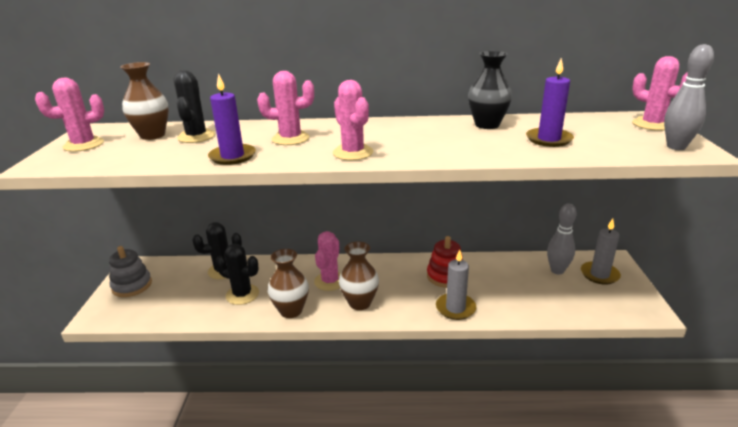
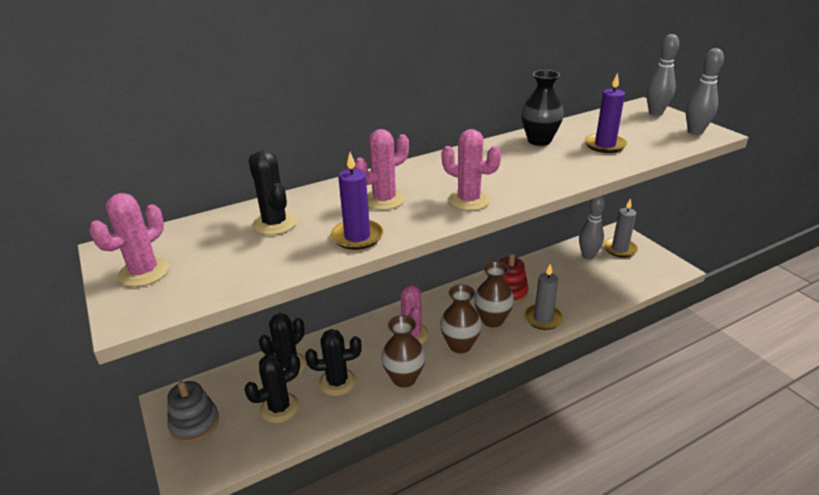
camera: 30 degrees left, 5 degrees up
brown vase [120,62,169,140] -> brown vase moved to [474,261,514,327]
pink cactus [632,56,688,131] -> grey bowling pin [646,34,679,116]
none -> black cactus [244,354,300,423]

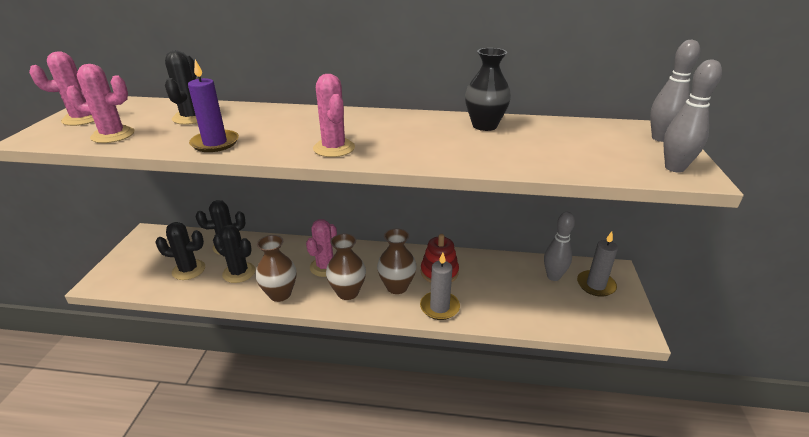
camera: 35 degrees right, 0 degrees up
grey stacking toy [167,381,219,443] -> none
pink cactus [354,129,409,210] -> pink cactus moved to [66,64,134,143]
purple candle [585,73,627,153] -> none

